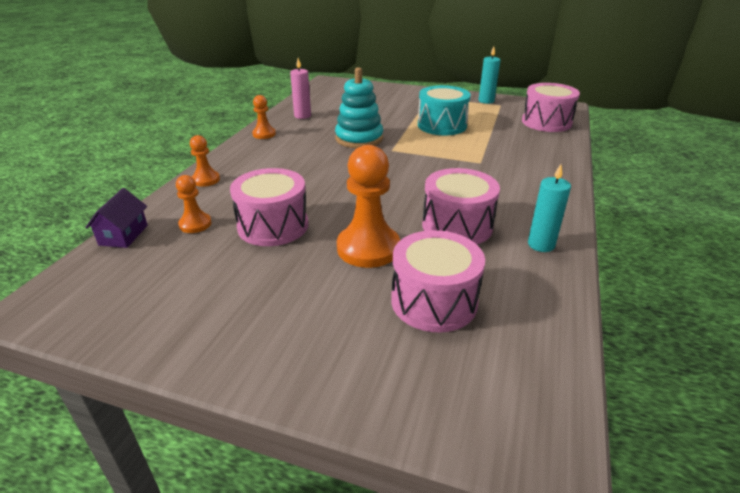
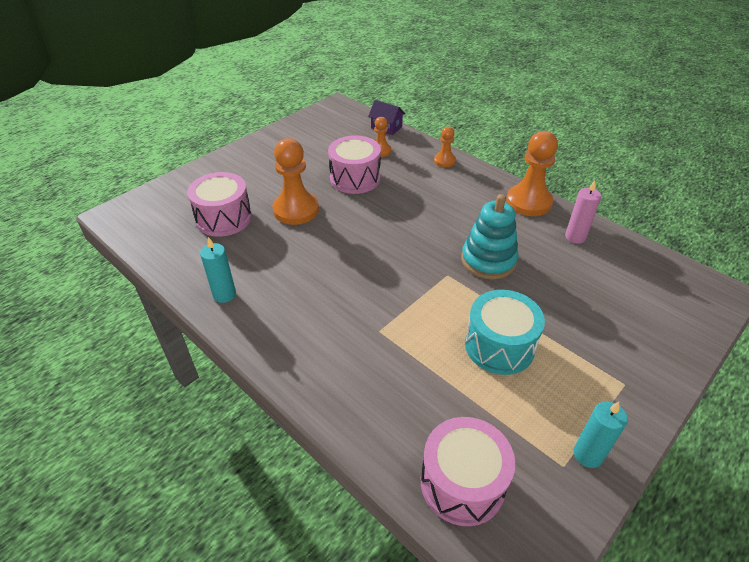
camera: 115 degrees right, 10 degrees up
orange pawn [252,95,276,139] -> orange pawn [506,131,558,216], size x1.89
pink drum [422,168,500,244] -> none

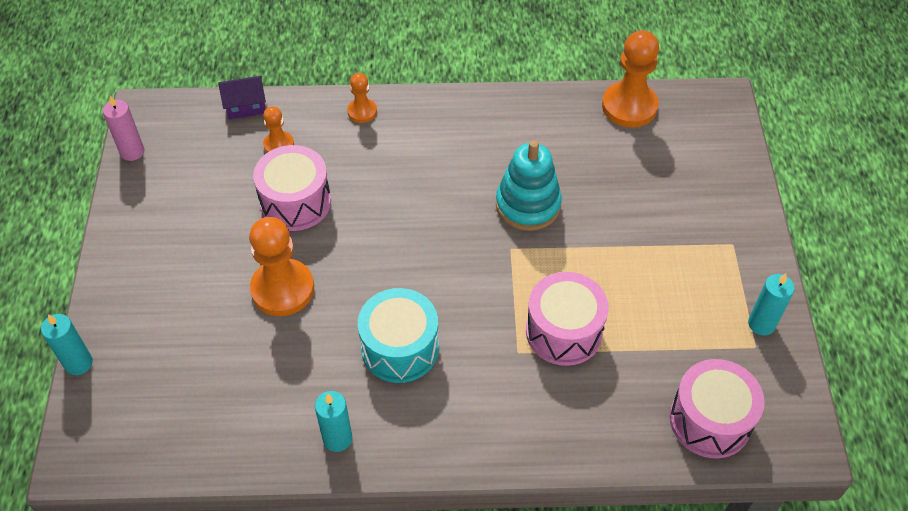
camera: 45 degrees left, 10 degrees up
pink drum [187,172,252,237] -> pink drum moved to [526,272,609,366]
turquoise drum [465,290,545,375] -> turquoise drum moved to [358,288,439,383]
orange pawn [506,131,558,216] -> orange pawn moved to [602,30,659,128]
pink candle [565,181,601,244] -> pink candle moved to [103,95,144,161]
none -> turquoise candle [41,314,93,375]

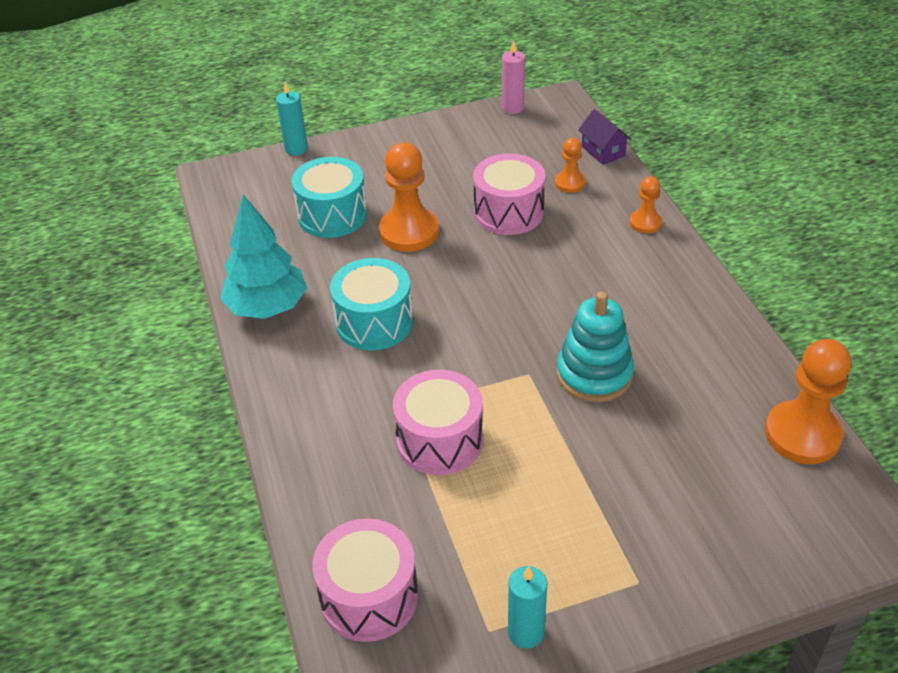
camera: 75 degrees right, 10 degrees down
turquoise candle [315,391,352,452] -> turquoise tree [220,194,307,319]
none -> turquoise drum [291,157,367,238]

